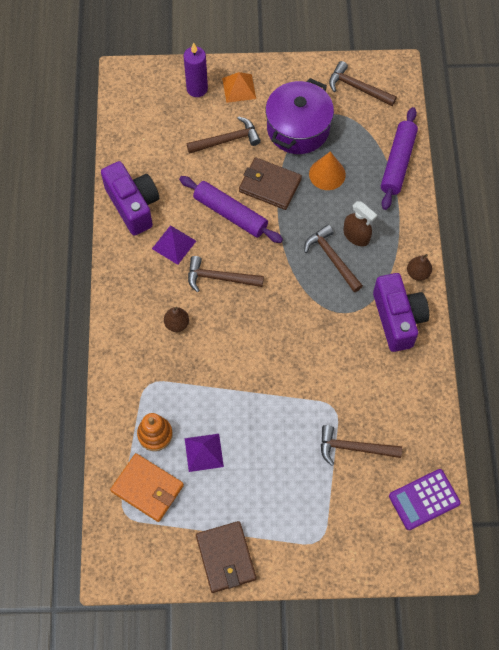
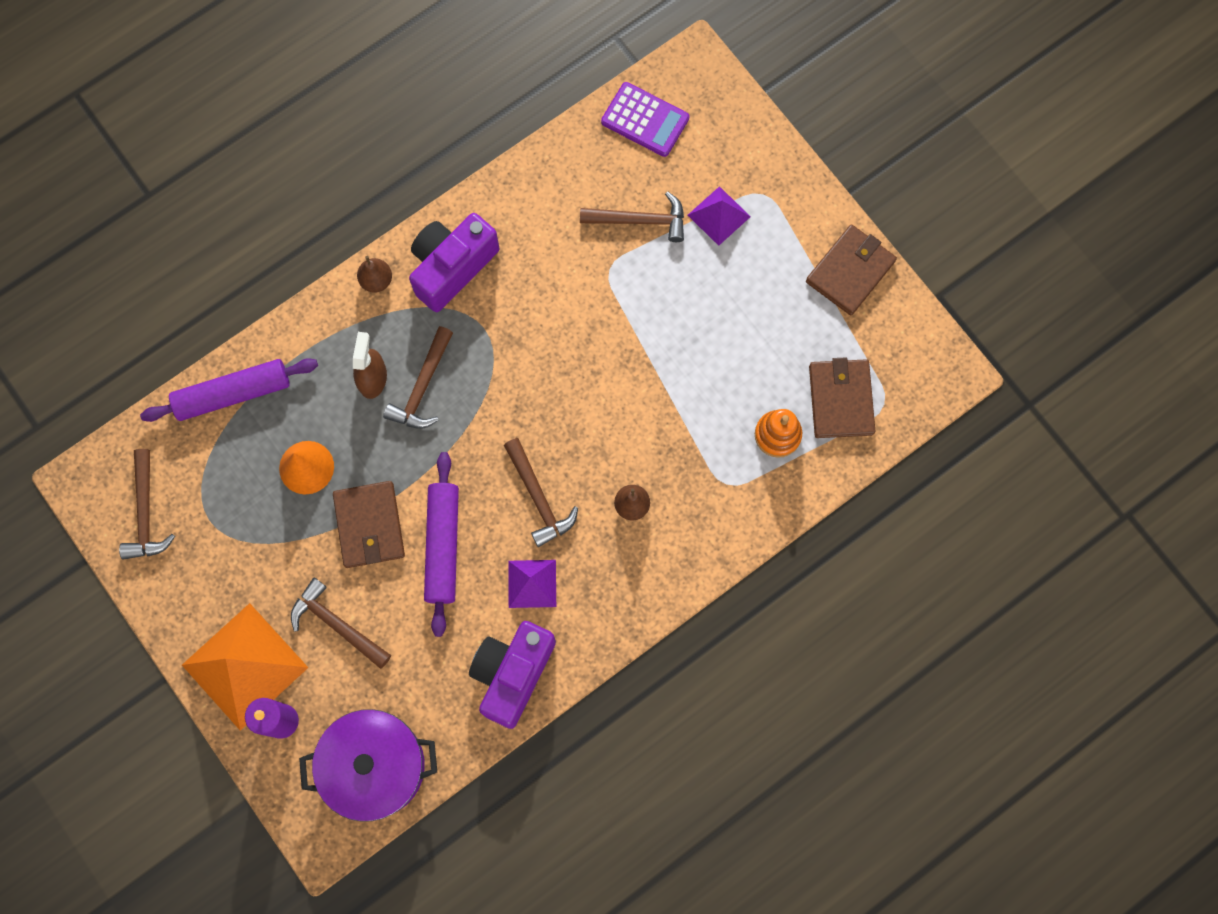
camera: 125 degrees left, 10 degrees up
orange wallet [110,453,184,522] -> brown wallet [809,357,875,438]
purple pyramid [185,434,224,472] -> purple pyramid moved to [688,186,751,246]
orange pyramid [222,72,256,103] -> orange pyramid [182,603,308,731], size x1.87
purple pot [266,78,334,154] -> purple pot moved to [299,709,437,822]
brown hammer [321,425,402,466] -> brown hammer turned 60 degrees counterclockwise [580,191,684,242]

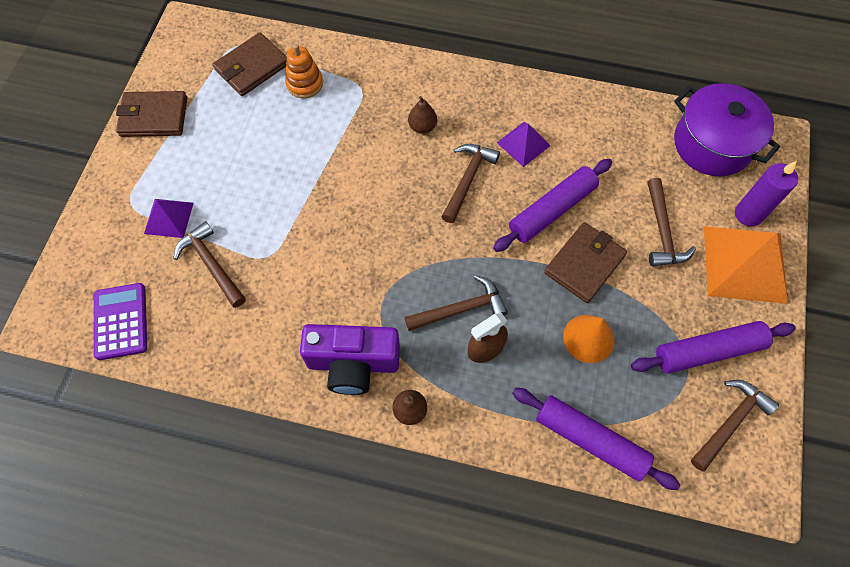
camera: 130 degrees left, 10 degrees down
purple camera [469,621,556,729] -> none
none -> purple rolling pin [631,321,796,373]

